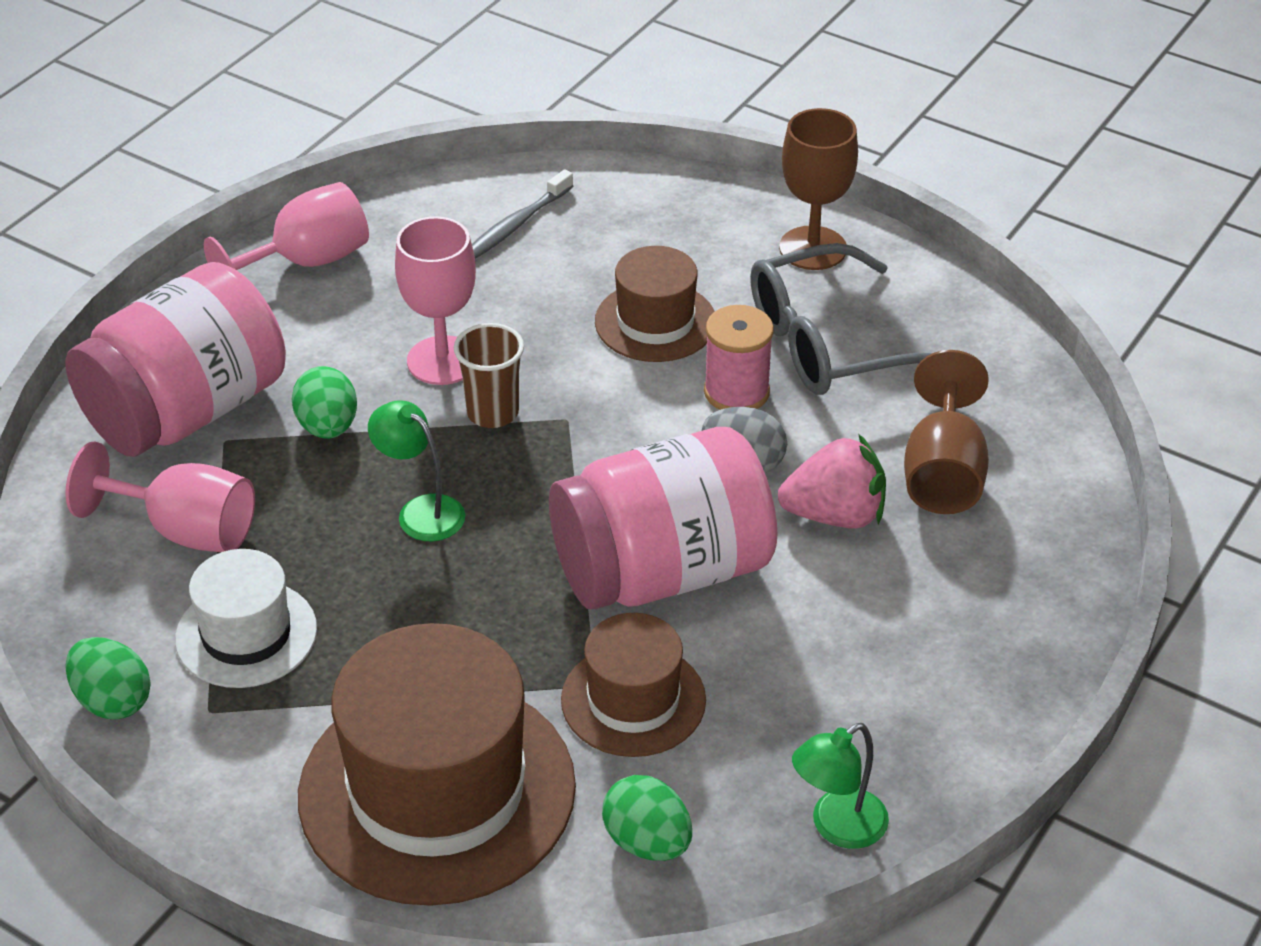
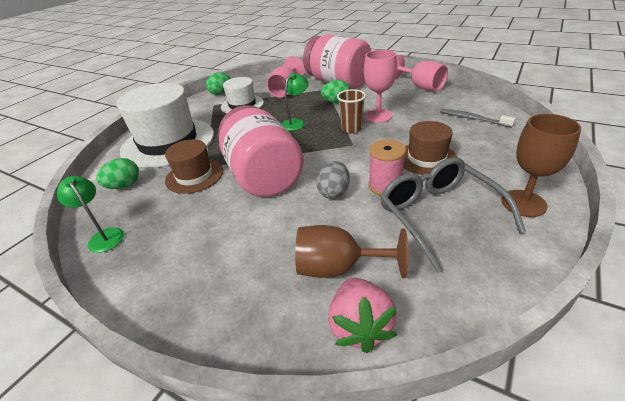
camera: 90 degrees right, 5 degrees down
brown hat [298,623,576,906] -> white hat [117,83,214,168]
pink strawberry [778,434,886,528] -> pink strawberry moved to [328,278,397,353]

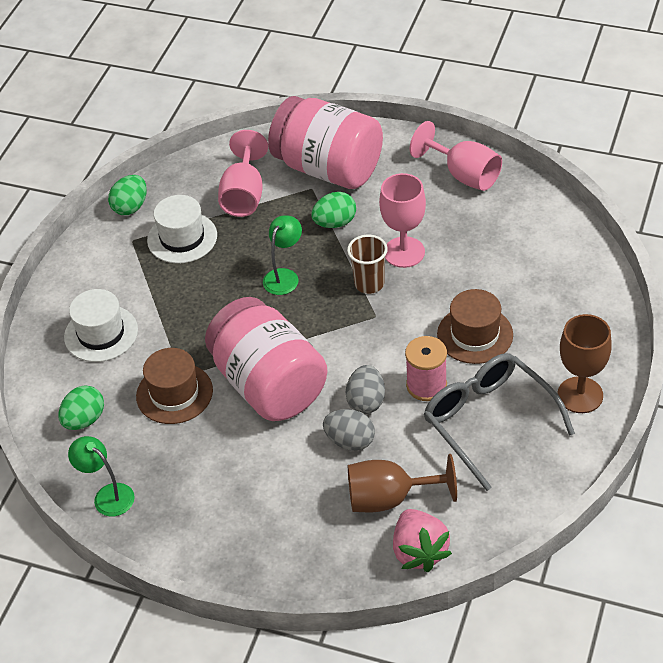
camera: 10 degrees left, 10 degrees up
white hat [117,83,214,168] -> white hat [64,289,138,362], size x0.54
grey toothbrush [440,109,516,127] -> none
none -> grey egg [323,409,375,451]

